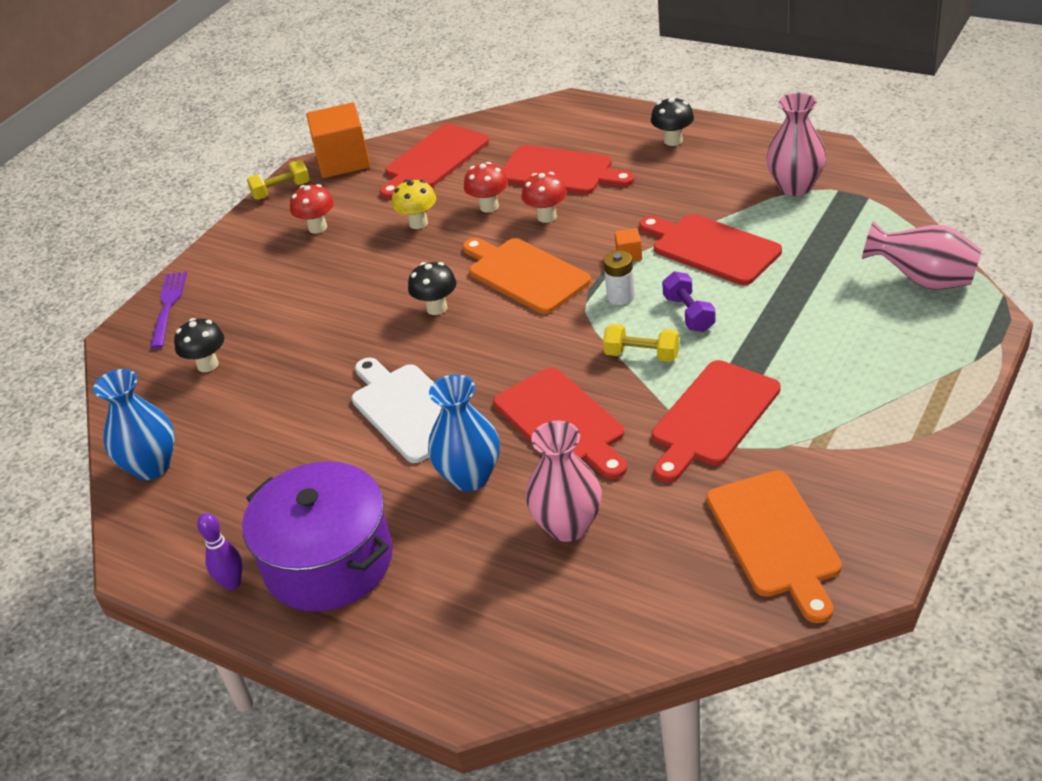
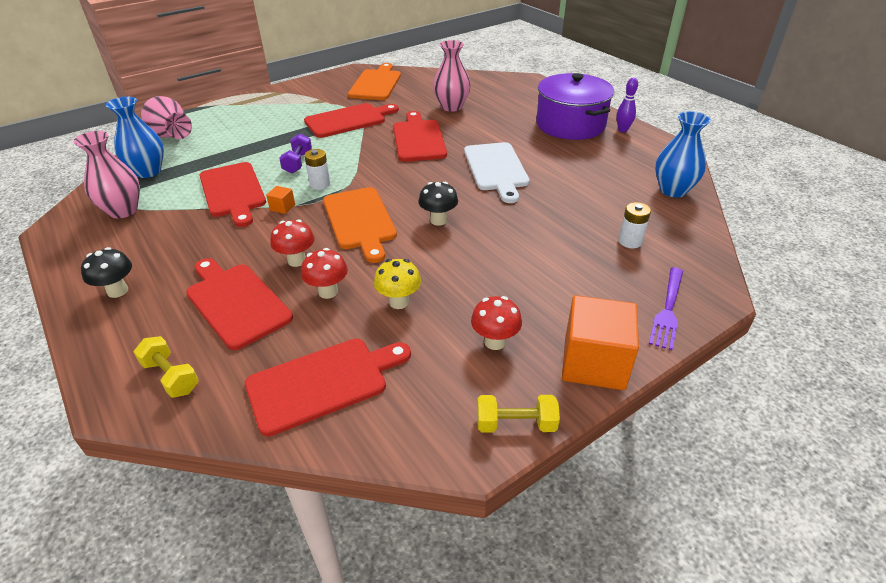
camera: 160 degrees left, 0 degrees up
black mushroom [174,318,224,372] -> white battery [618,202,651,248]
orange cube [307,102,370,178] -> orange cube moved to [562,295,639,390]
blue vase [428,374,500,491] -> blue vase moved to [106,97,164,178]
yellow dumbbell [603,324,679,362] -> yellow dumbbell moved to [134,336,199,398]

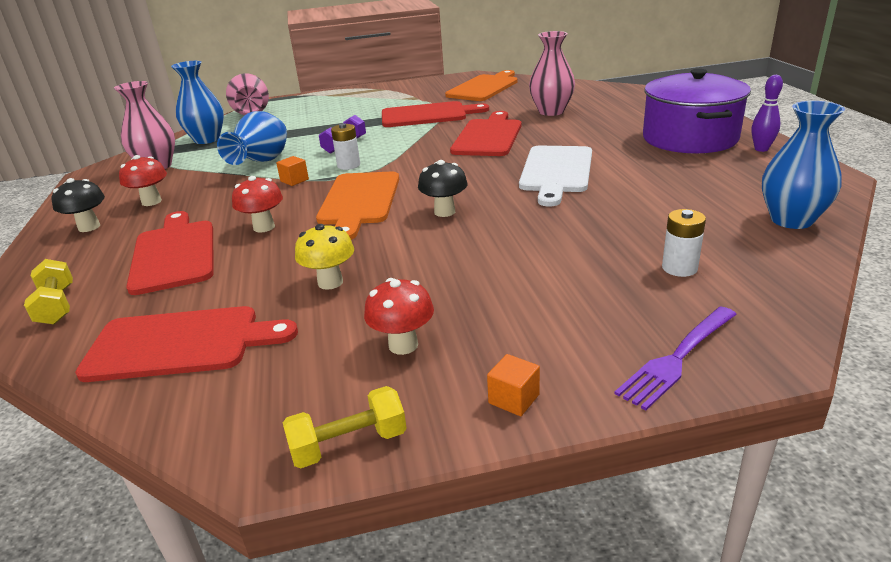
camera: 25 degrees right, 10 degrees down
red cutting board [199,162,266,227] -> blue vase [217,111,287,165]
red mushroom [301,248,348,299] -> red mushroom moved to [119,155,167,206]
yellow dumbbell [477,395,560,432] -> yellow dumbbell turned 45 degrees counterclockwise [283,386,407,469]
orange cube [562,295,639,390] -> orange cube [487,354,540,416], size x0.41

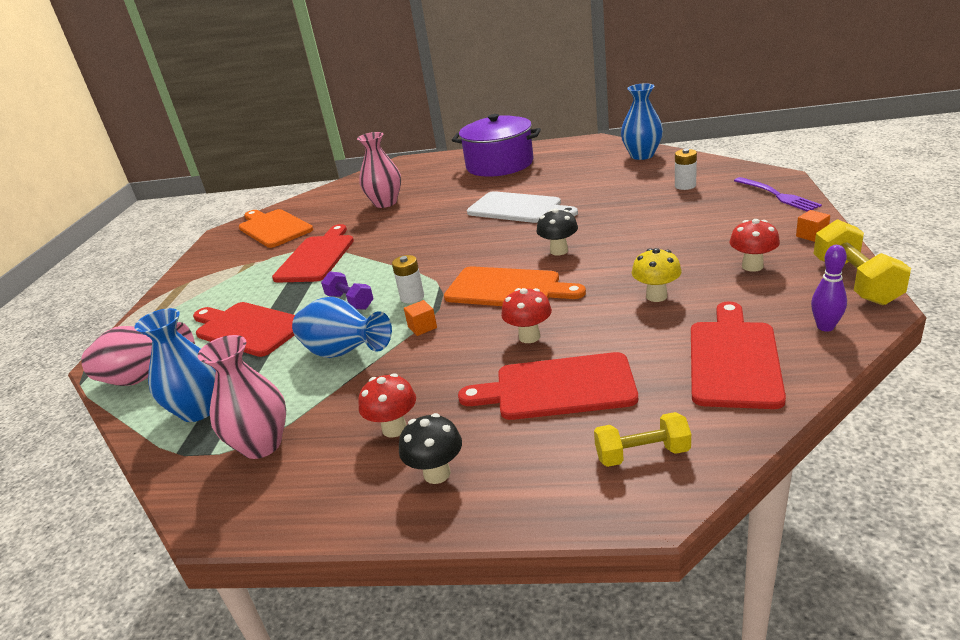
camera: 70 degrees left, 0 degrees up
yellow dumbbell [283,386,407,469] -> yellow dumbbell [814,219,911,305], size x1.52
red cutting board [450,111,522,156] -> red cutting board moved to [193,302,295,357]
purple bowling pin [752,75,783,152] -> purple bowling pin moved to [811,245,847,331]

